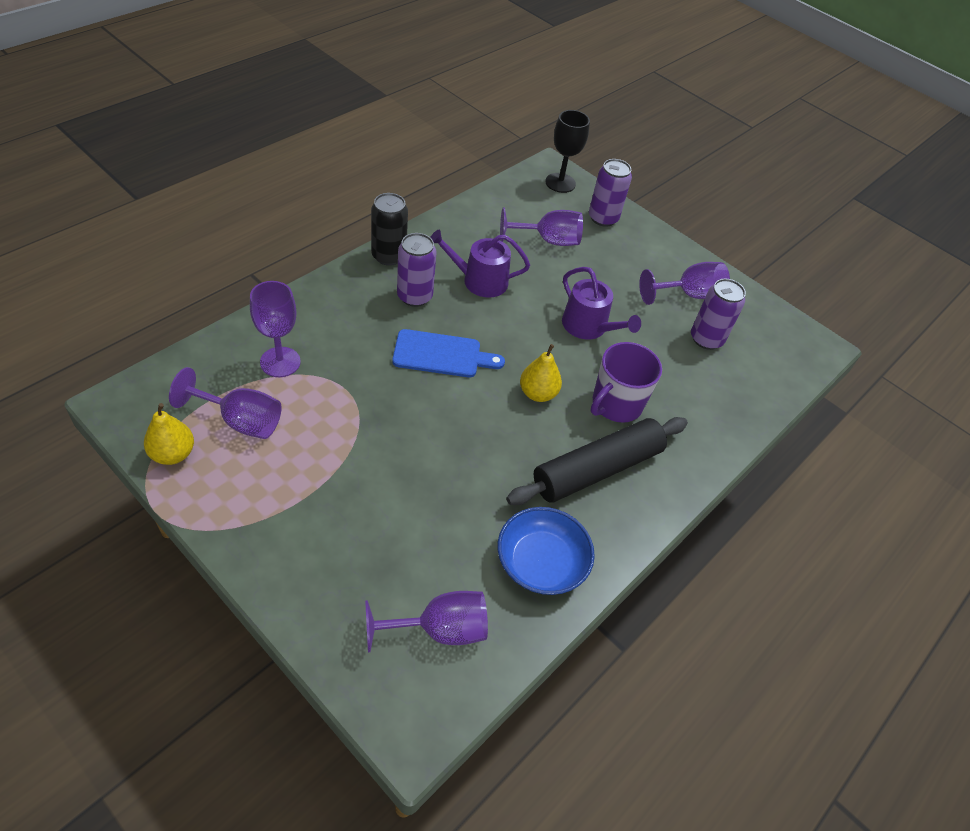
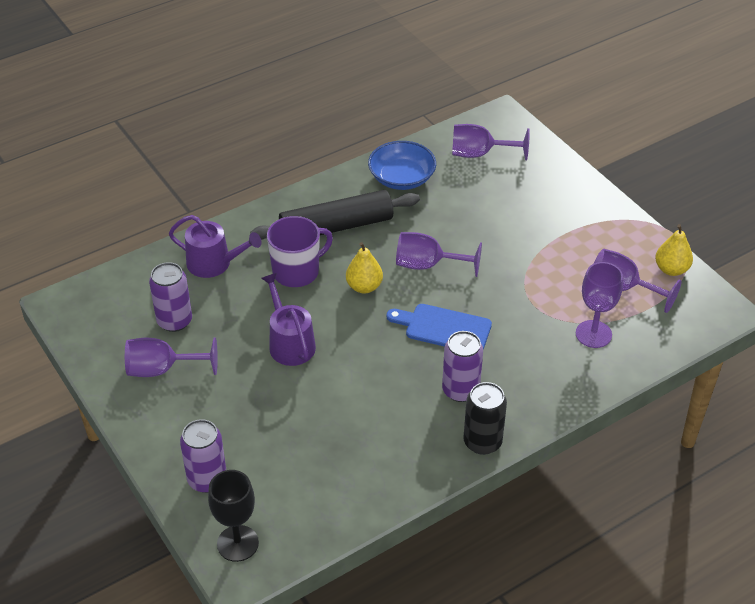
camera: 160 degrees left, 5 degrees down
purple watering can [430,230,530,298] -> purple watering can moved to [169,215,262,278]
purple goblet [500,208,583,246] -> purple goblet moved to [396,232,482,277]

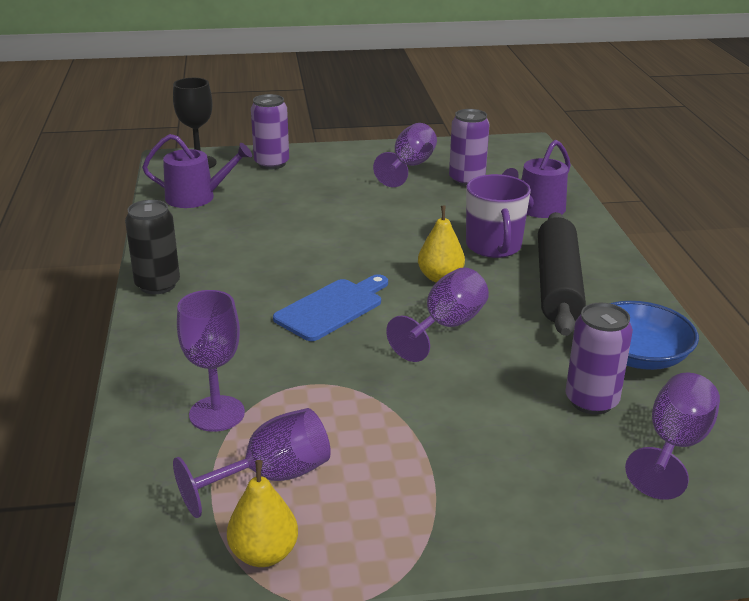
camera: 115 degrees right, 15 degrees down
purple watering can [261,273,316,366] -> purple watering can moved to [142,134,252,208]
purple can [442,331,483,402] -> purple can moved to [565,303,633,415]

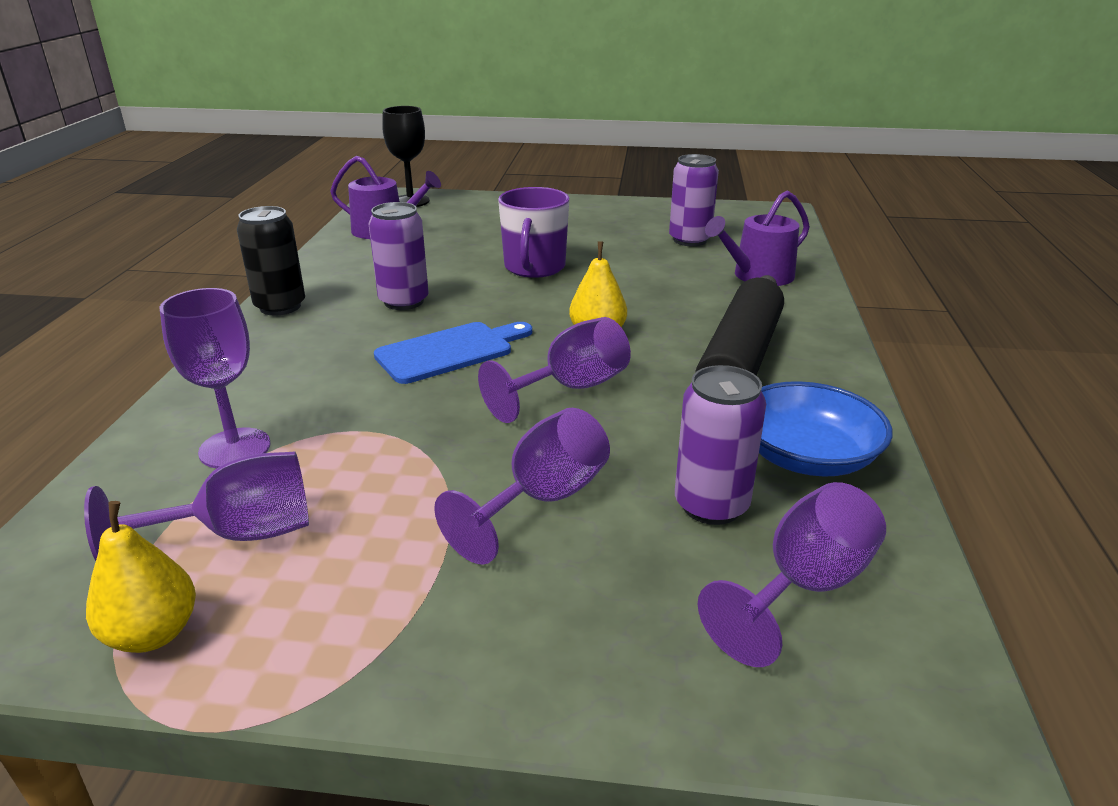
camera: 15 degrees right, 0 degrees up
purple can [251,94,289,169] -> purple can moved to [369,202,429,310]
purple goblet [373,123,437,187] -> purple goblet moved to [434,408,610,565]
purple mug [466,174,531,258] -> purple mug moved to [498,187,569,278]

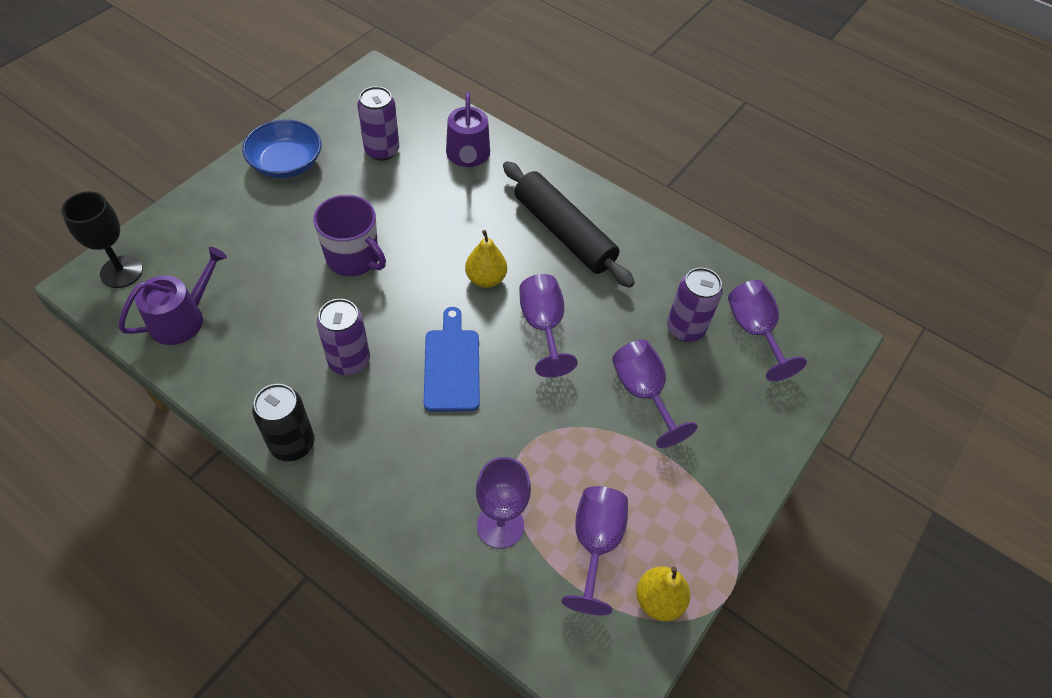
camera: 65 degrees left, 25 degrees up
blue bowl [759,381,893,477] -> blue bowl moved to [242,119,321,178]

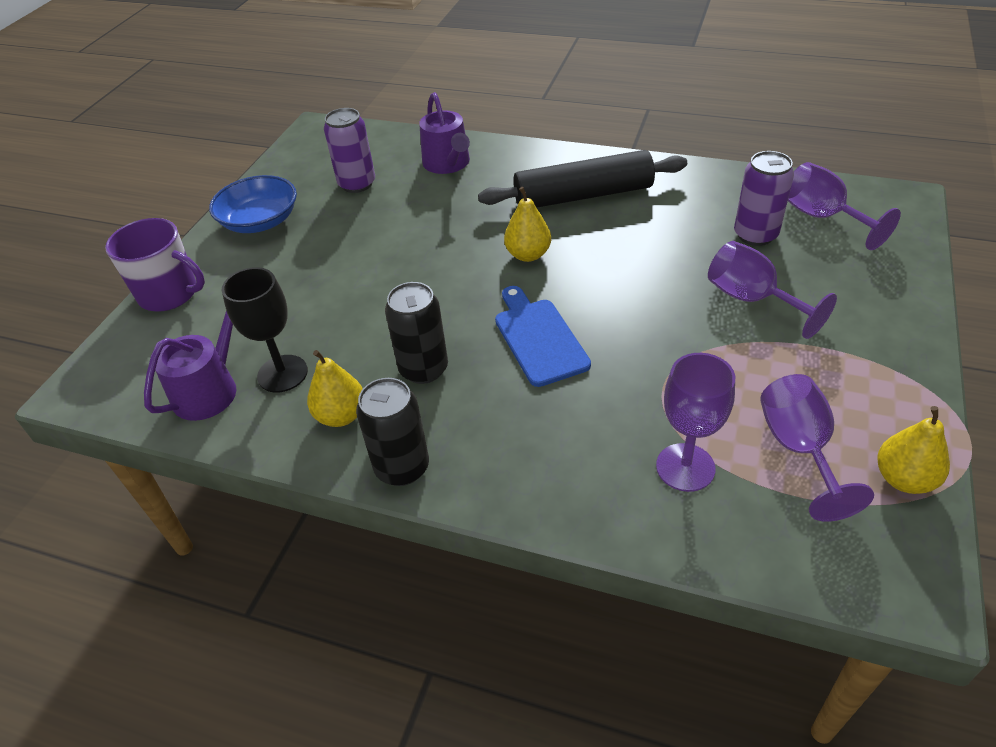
camera: 10 degrees left, 10 degrees down
black goblet [61,191,143,288] -> black goblet moved to [221,267,308,393]
purple mug [313,195,386,276] -> purple mug moved to [105,218,205,312]
purple can [317,299,370,375] -> black can [385,282,448,384]
black rolling pin [503,161,635,288] -> black rolling pin turned 45 degrees counterclockwise [478,150,687,208]
purple goblet [519,274,578,378] -> none
none -> yellow pear [307,350,363,427]

